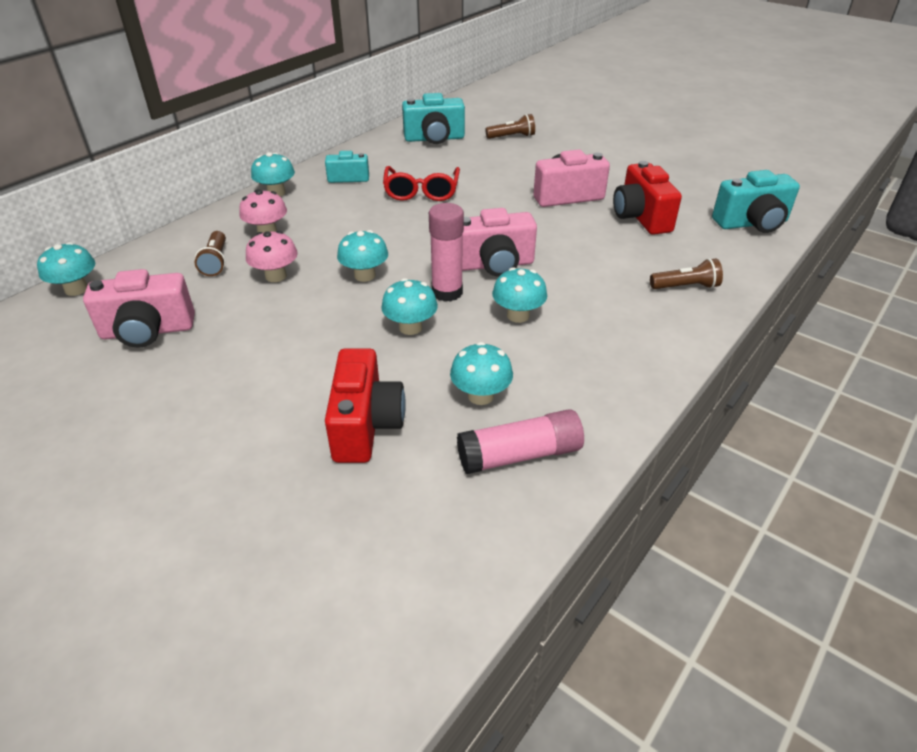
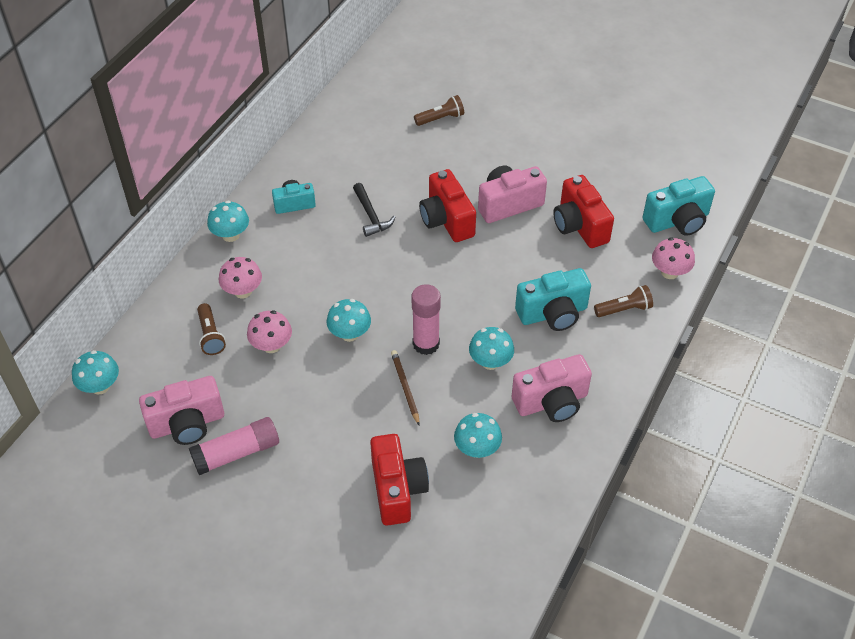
camera: 10 degrees left, 10 degrees up
turquoise mushroom [381,278,438,335] -> brown pencil [391,350,420,425]
red glasses [383,166,460,201] -> black hammer [353,183,395,237]
turquoise camera [402,93,465,144] -> turquoise camera moved to [515,268,591,331]
pink glue stick [457,409,584,474] -> pink glue stick moved to [189,417,279,475]
pink camera [462,208,537,277] -> pink camera moved to [511,354,592,422]
none -> red camera [419,169,476,242]
none -> pink mushroom [652,237,695,279]

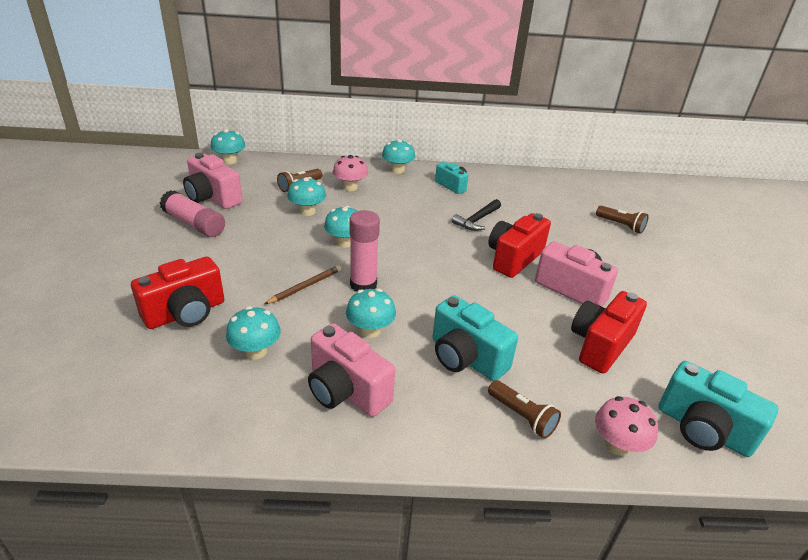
camera: 60 degrees right, 15 degrees down
pink mushroom [247,310,292,353] -> turquoise mushroom [287,177,326,216]

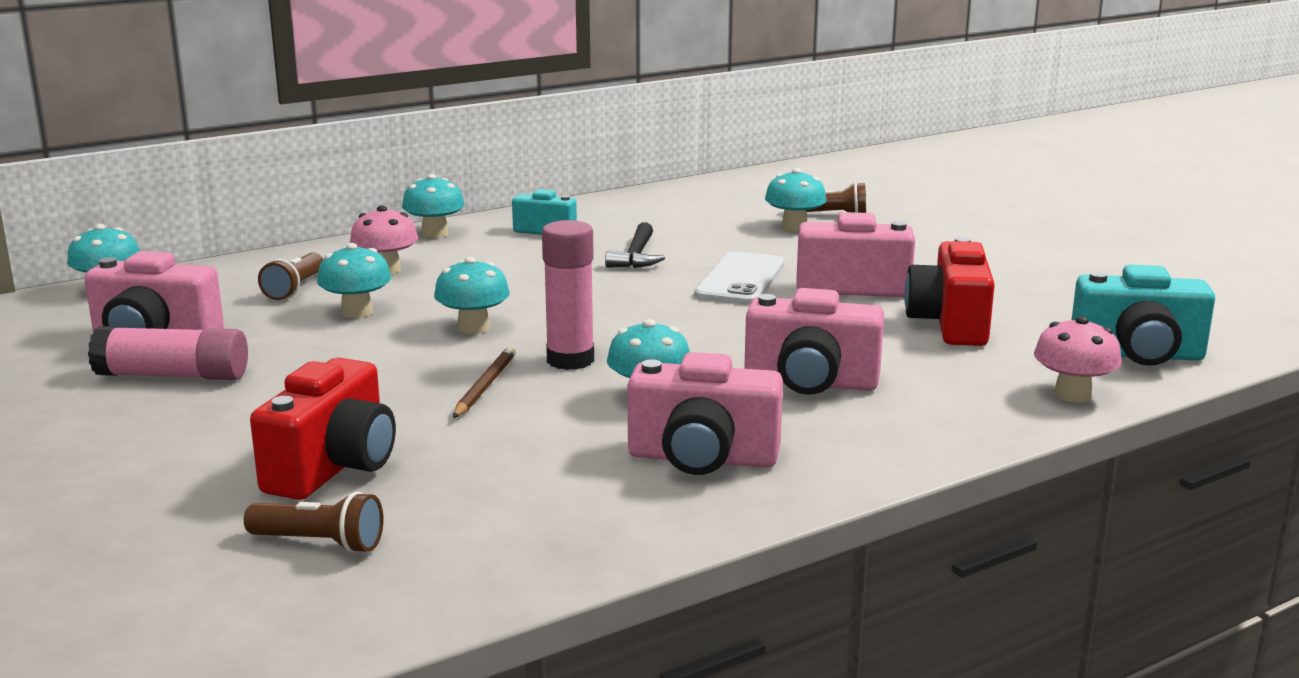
camera: 30 degrees left, 15 degrees down
turquoise mushroom [226,306,281,359] -> turquoise mushroom moved to [765,168,827,232]
turquoise camera [433,295,518,381] -> pink camera [744,288,884,395]
red camera [488,213,551,278] -> white phone [694,251,784,304]
brown flashlight [488,380,561,439] -> brown flashlight moved to [244,491,384,554]

